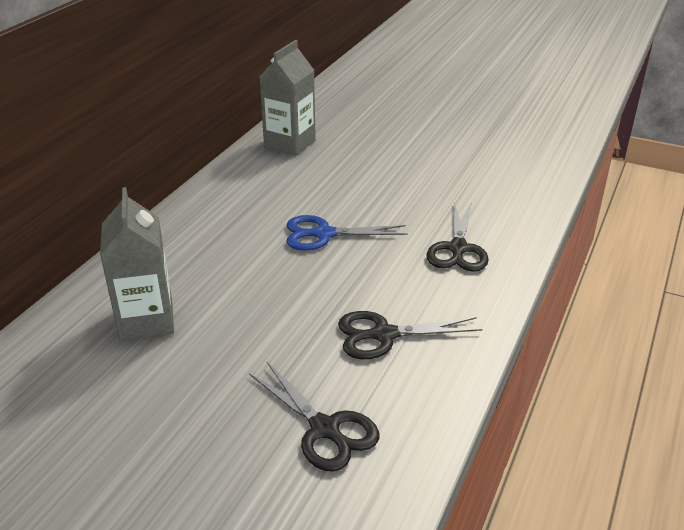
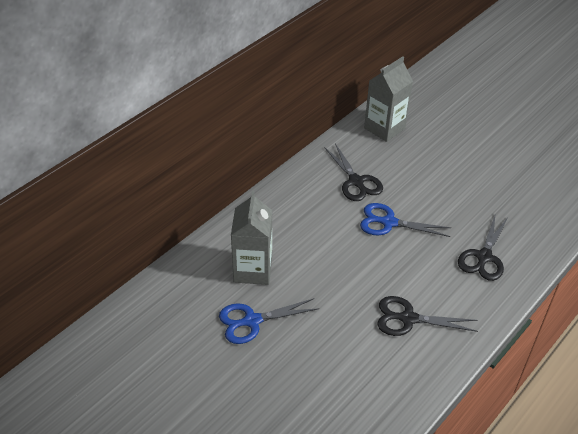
camera: 15 degrees right, 10 degrees up
black scissors [249,362,379,472] -> black scissors moved to [324,143,383,201]
none -> blue scissors [219,298,319,344]

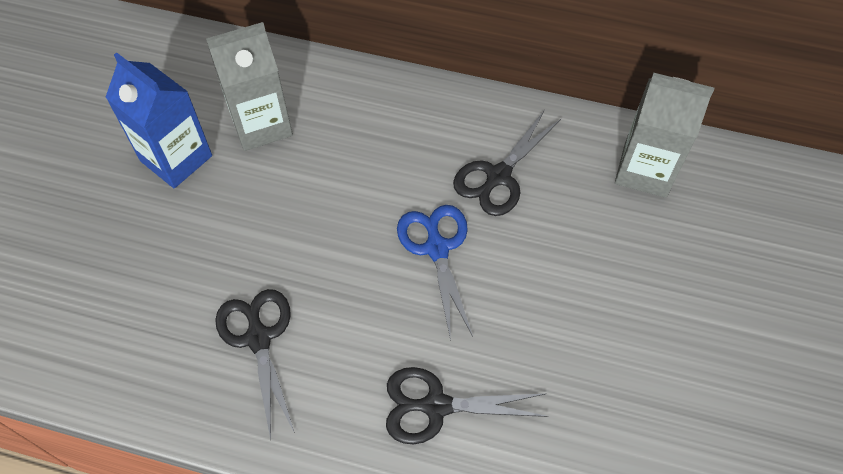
camera: 65 degrees right, 15 degrees up
blue scissors [219,298,319,344] -> blue carton [105,53,212,188]

